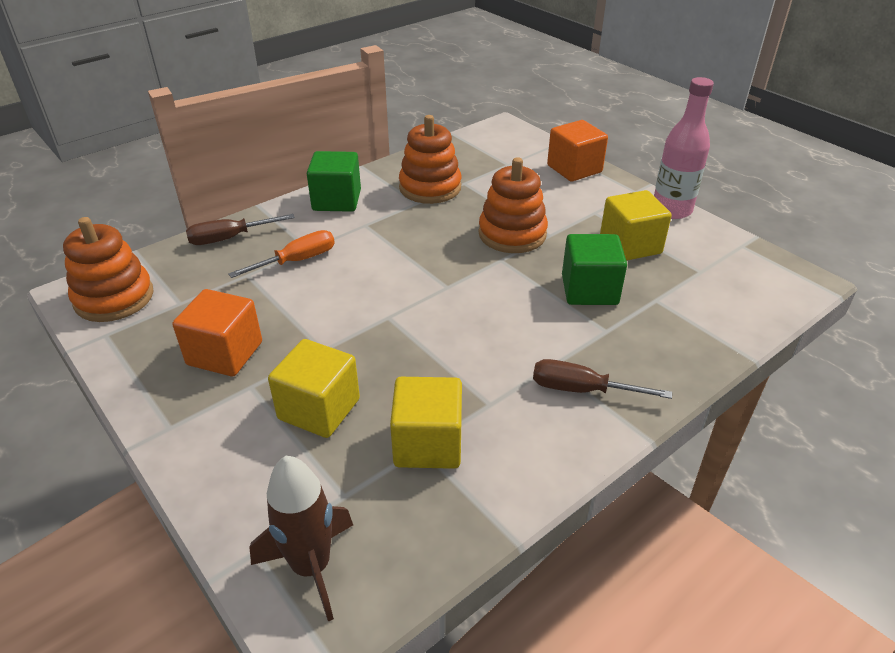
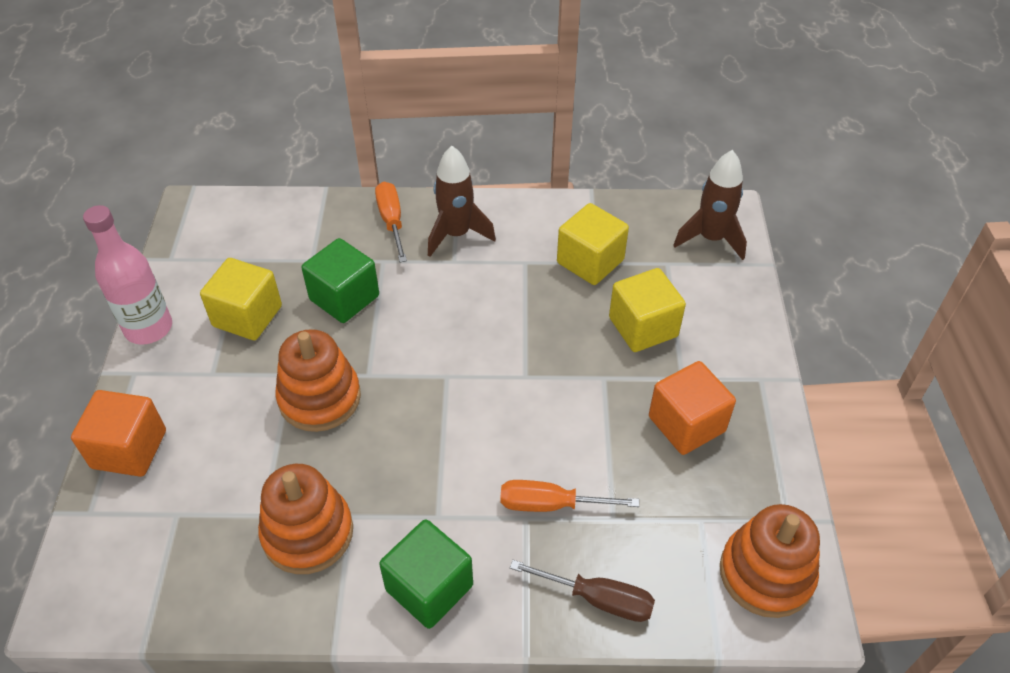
camera: 140 degrees left, 10 degrees up
brown screwdriver [533,359,672,399] -> brown rocket [428,146,496,257]
none -> orange screwdriver [375,181,407,262]

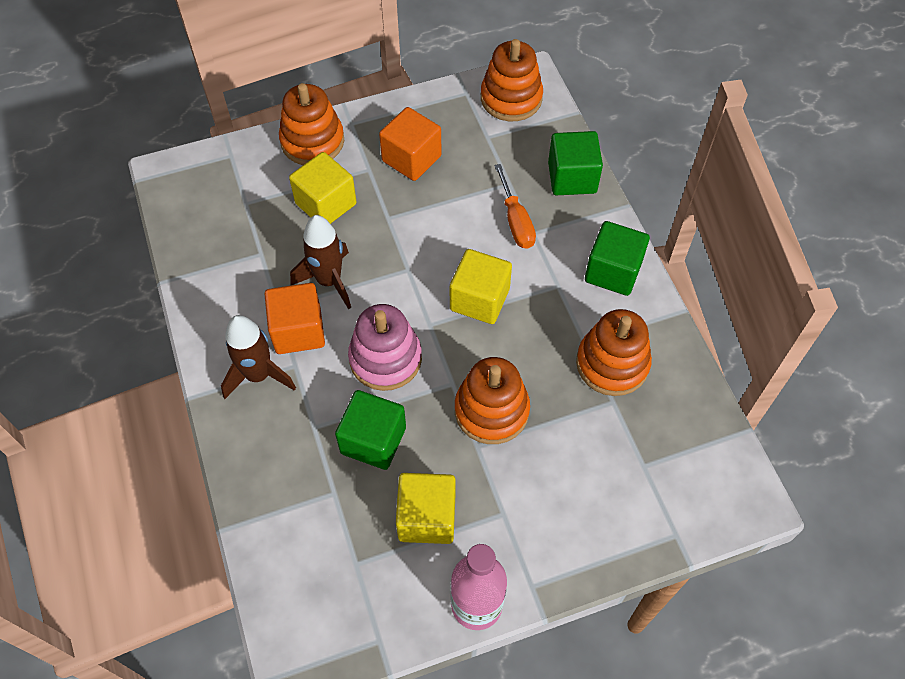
camera: 110 degrees left, 10 degrees up
orange cube [71,390,166,477] -> orange cube moved to [264,283,325,354]
orange screwdriver [375,181,407,262] -> none
brown screwdriver [510,560,655,622] -> green cube [548,131,603,195]
yellow cube [557,203,629,285] -> yellow cube moved to [450,249,512,324]
brown rocket [673,150,747,260] -> brown rocket moved to [290,215,351,309]
none -> orange stacking toy [279,83,344,165]
none -> pink stacking toy [348,304,422,391]

